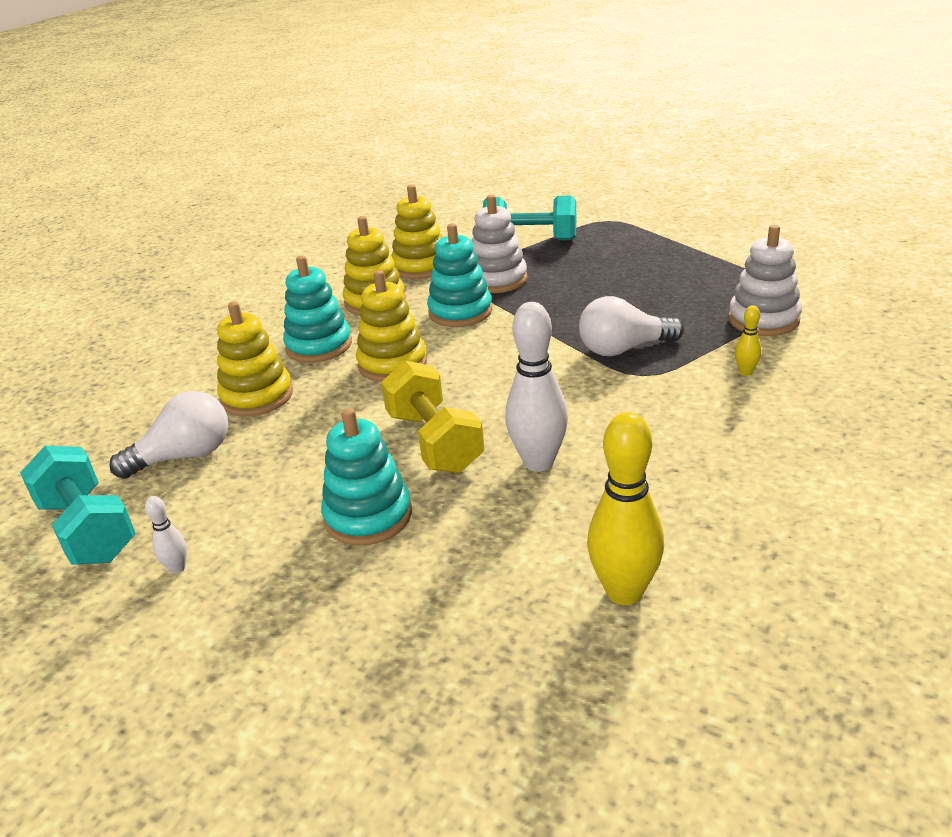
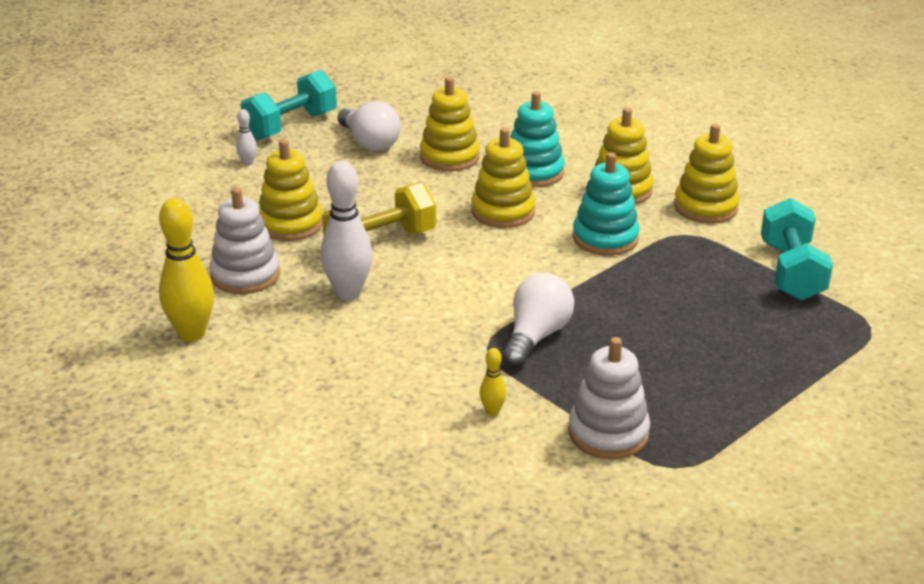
camera: 80 degrees right, 0 degrees up
turquoise stacking toy [321,408,412,546] -> yellow stacking toy [259,139,323,241]
white stacking toy [471,194,527,293] -> white stacking toy moved to [210,187,280,294]
white light bulb [579,296,684,356] -> white light bulb turned 45 degrees clockwise [502,273,574,367]

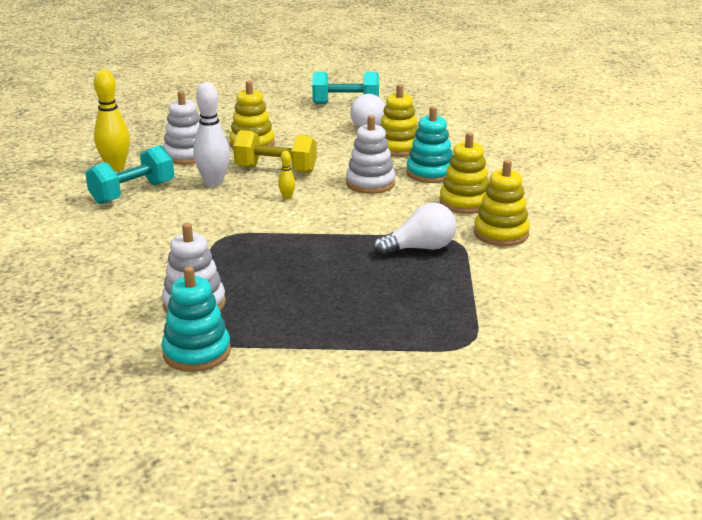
camera: 45 degrees right, 5 degrees down
white bowling pin [236,109,257,166] -> none
yellow stacking toy [471,128,536,228] -> white stacking toy [346,115,395,194]
yellow bowling pin [480,348,506,416] -> yellow bowling pin moved to [278,151,295,200]
white light bulb [502,273,574,367] -> white light bulb moved to [374,203,456,256]
turquoise stacking toy [573,153,640,256] -> turquoise stacking toy moved to [161,266,231,372]
turquoise dumbbell [761,198,833,301] -> turquoise dumbbell moved to [85,145,174,204]

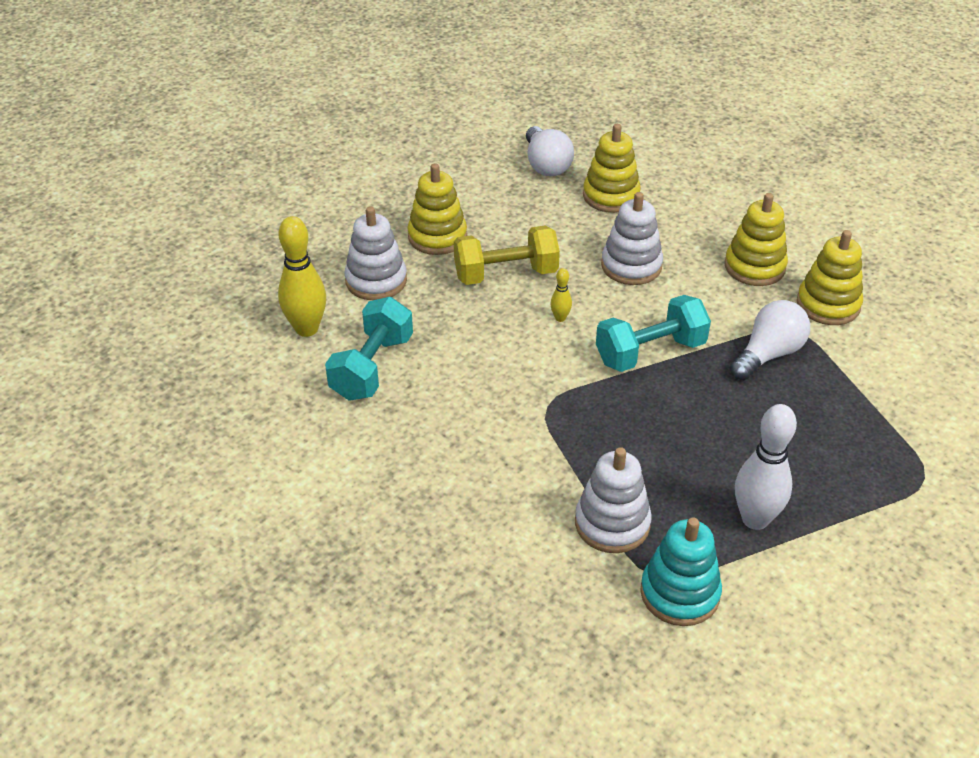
camera: 25 degrees left, 15 degrees up
white bowling pin [193,82,230,187] -> white bowling pin moved to [735,404,797,530]
turquoise dumbbell [312,72,379,104] -> turquoise dumbbell moved to [596,295,711,372]
turquoise stacking toy [406,106,453,183] -> none

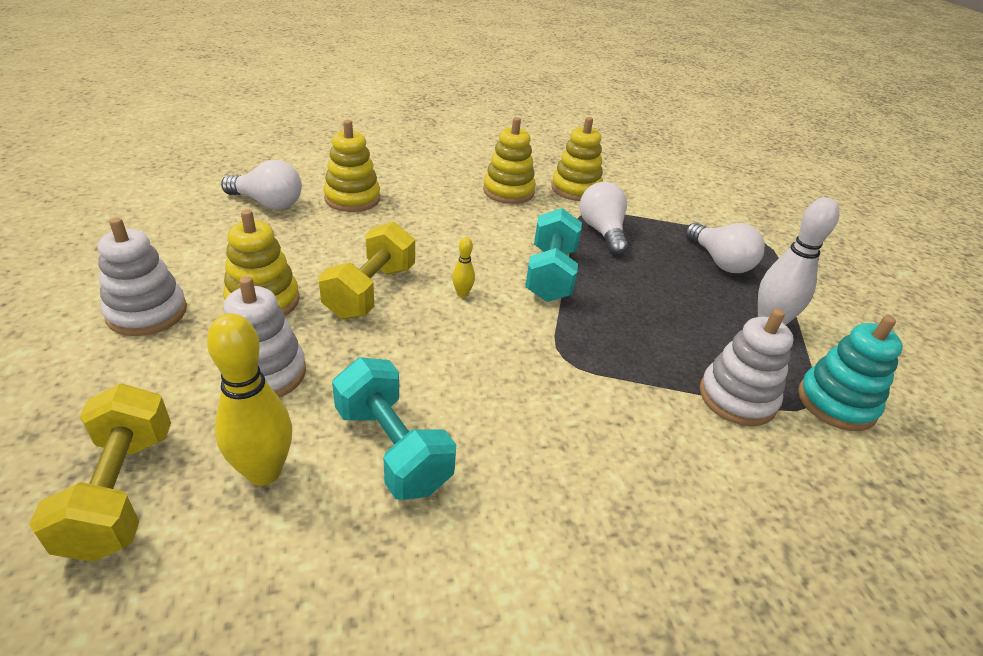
camera: 60 degrees left, 5 degrees down
white stacking toy [601,192,663,285] -> white stacking toy moved to [98,217,187,336]
none -> yellow dumbbell [29,384,171,562]
none -> white light bulb [685,223,765,273]

